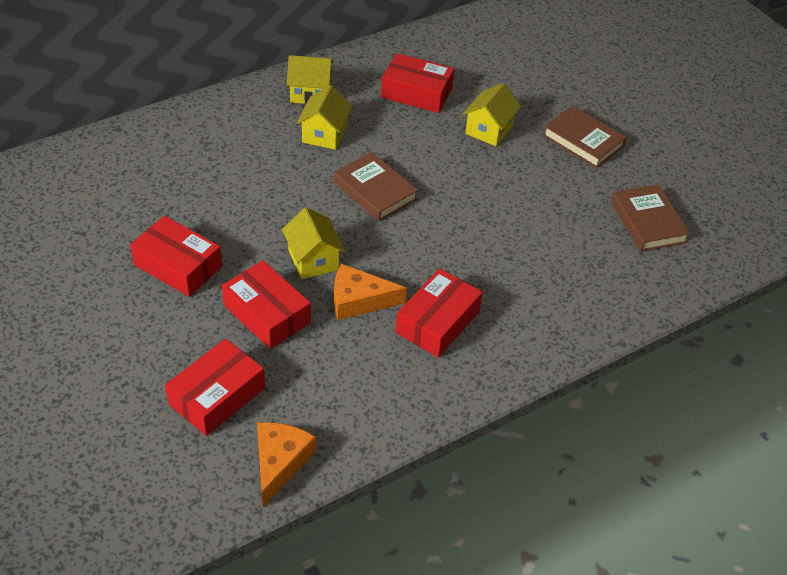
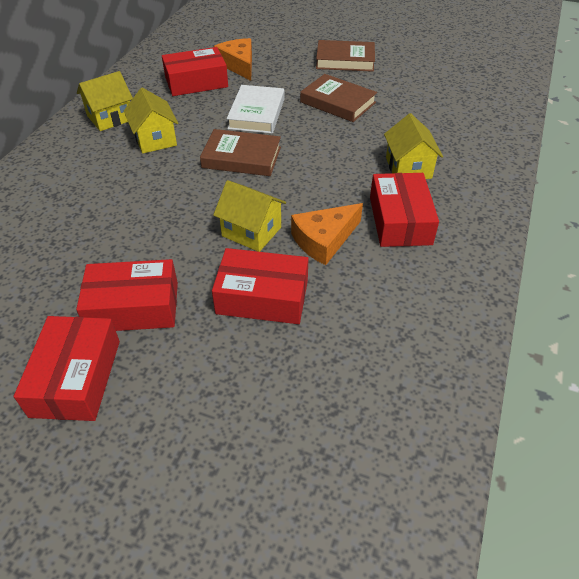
camera: 35 degrees left, 0 degrees up
red box [165,338,265,436] -> red box moved to [14,316,120,421]
orange cheese [257,422,316,507] -> orange cheese moved to [214,38,252,81]
yellow house [463,83,521,146] -> yellow house moved to [384,113,443,179]
brown book [611,184,690,252] -> brown book moved to [300,74,377,122]
none -> white book [227,85,285,134]

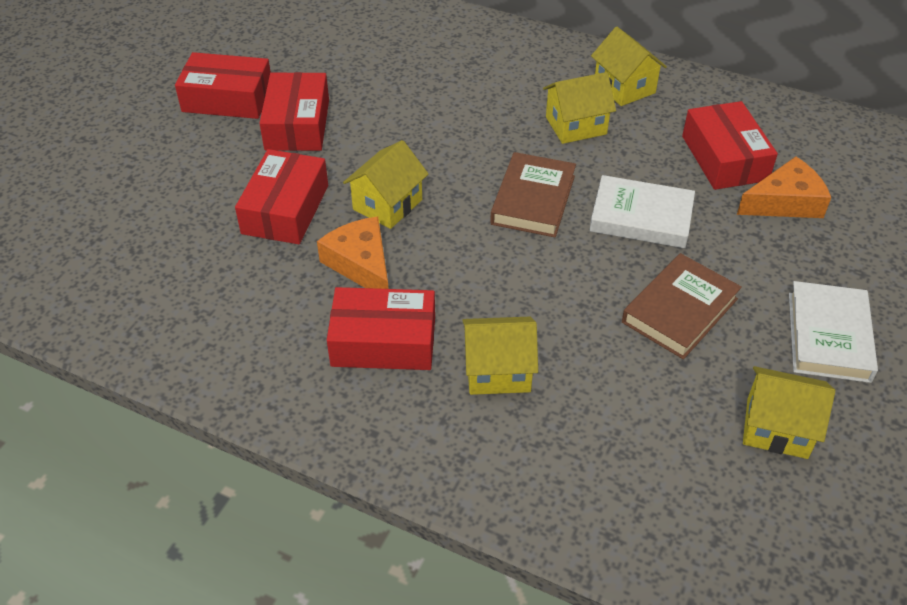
camera: 95 degrees right, 0 degrees up
brown book [316,40,375,72] -> white book [789,281,878,383]
none -> yellow house [743,366,835,459]

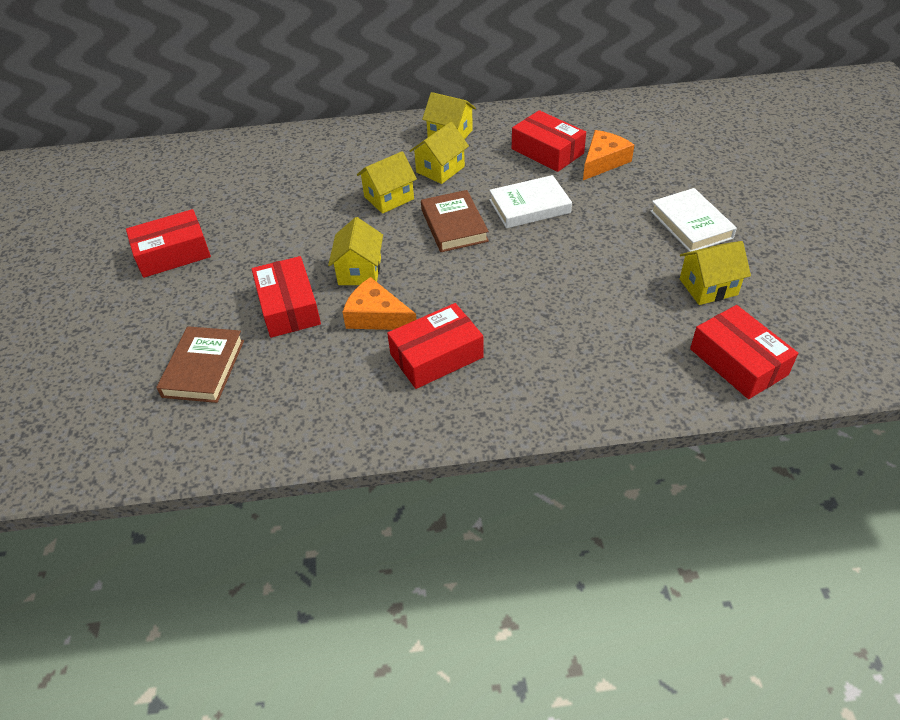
camera: 30 degrees left, 0 degrees up
red box [259,72,329,151] -> red box moved to [690,305,798,399]
yellow house [462,317,538,395] -> yellow house moved to [357,151,417,214]
brown book [622,253,742,359] -> brown book moved to [156,326,244,403]

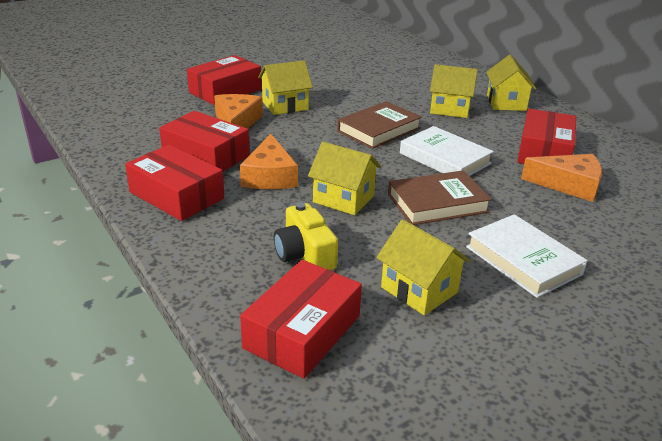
camera: 60 degrees right, 15 degrees down
red box [126,209,211,278] -> red box moved to [125,145,224,221]
brown book [156,326,244,403] -> brown book moved to [388,170,492,225]
yellow house [357,151,417,214] -> yellow house moved to [308,142,381,215]
white book [650,188,737,252] -> white book turned 75 degrees counterclockwise [466,214,587,298]
none -> orange cheese [240,134,298,189]
none -> yellow camera [274,202,338,270]

